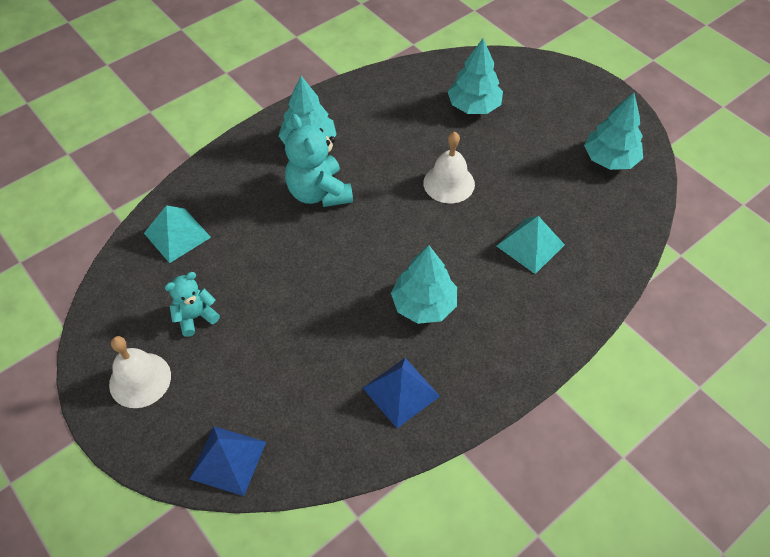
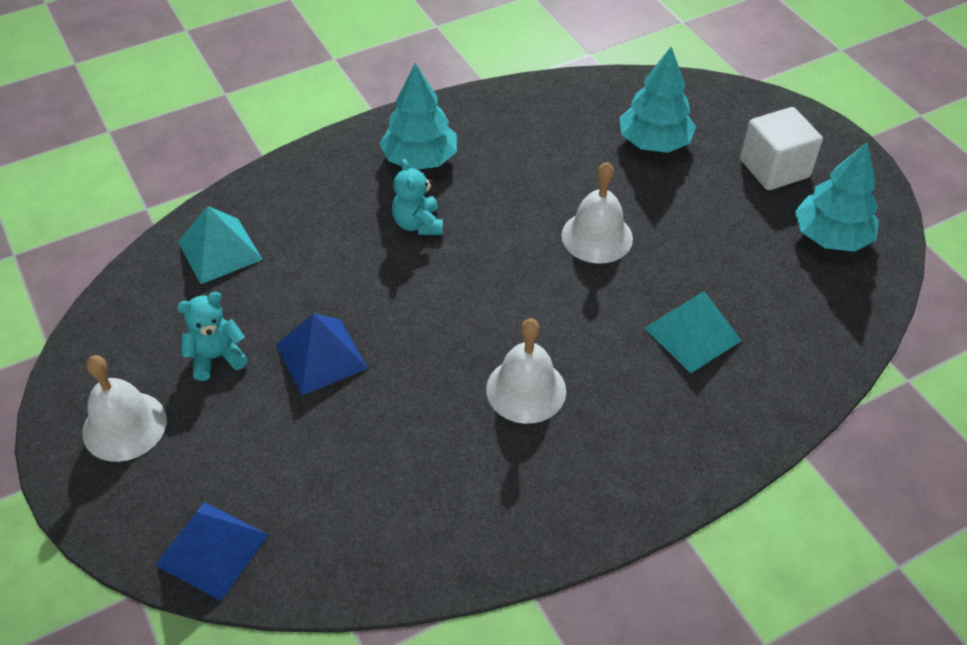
camera: 10 degrees right, 5 degrees down
turquoise teddy bear [285,114,353,207] -> turquoise teddy bear [392,159,443,235], size x0.59
blue pyramid [363,358,440,428] -> blue pyramid moved to [276,313,368,395]
turquoise tree [391,245,457,324] -> white bell [486,318,566,424]
none -> white cube [740,107,823,190]

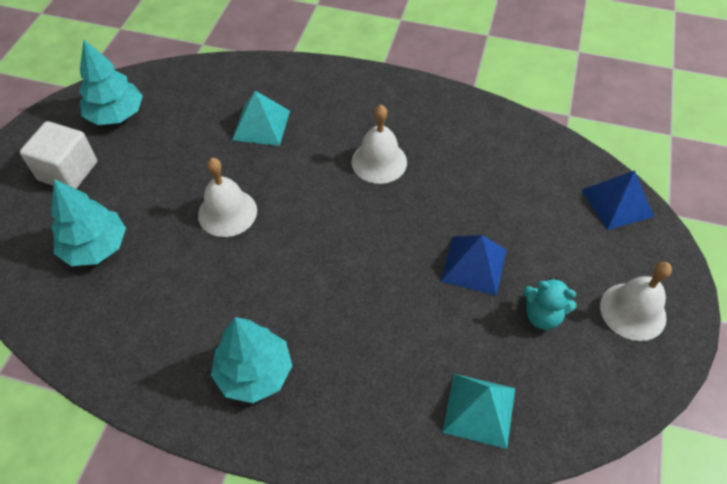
camera: 135 degrees left, 5 degrees up
turquoise teddy bear [392,159,443,235] -> none

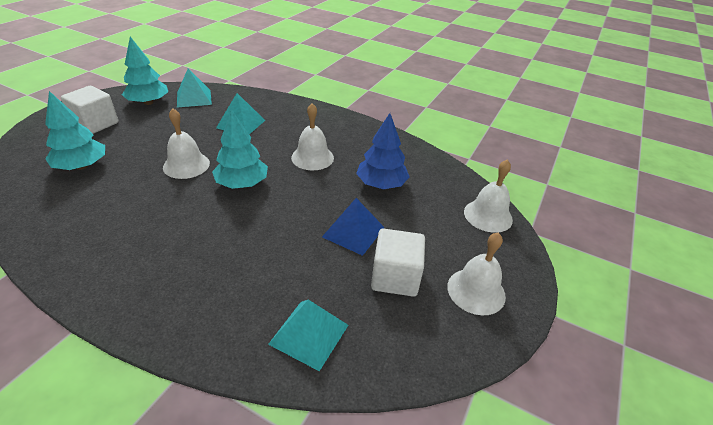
camera: 10 degrees right, 15 degrees down
turquoise tree [211,317,292,403] -> turquoise tree moved to [212,110,268,189]
turquoise teddy bear [523,277,577,330] -> white cube [371,228,425,297]
blue pyramid [582,170,654,230] -> white bell [464,159,513,233]
none -> turquoise pyramid [177,68,212,108]
none -> blue tree [356,113,409,189]

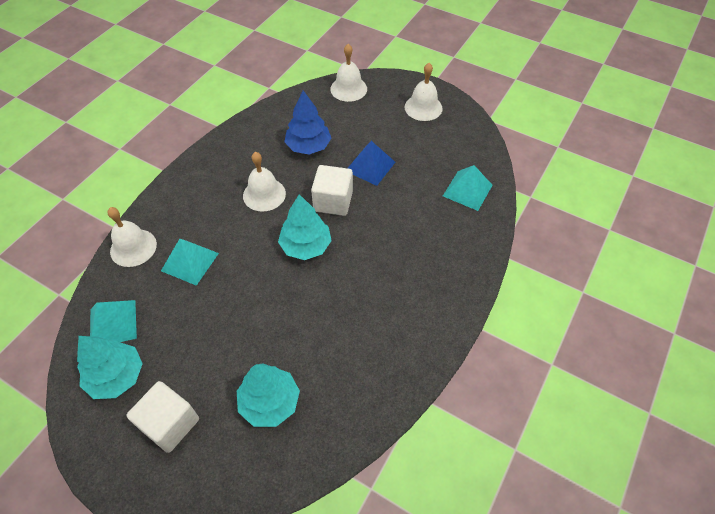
camera: 85 degrees left, 15 degrees up
white bell [163,108,210,179] -> white bell moved to [107,207,157,267]
white cube [371,228,425,297] -> white cube moved to [311,165,353,216]

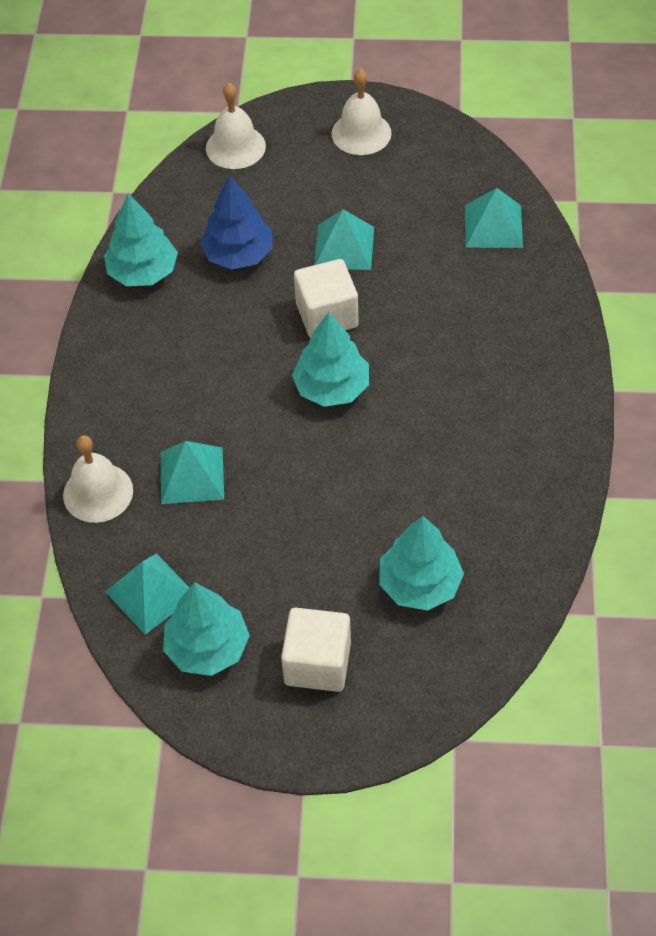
camera: 25 degrees left, 0 degrees up
white bell [243,152,286,212] -> none
blue pyramid [348,141,395,186] -> turquoise pyramid [314,209,374,270]
none -> turquoise tree [104,194,178,286]

